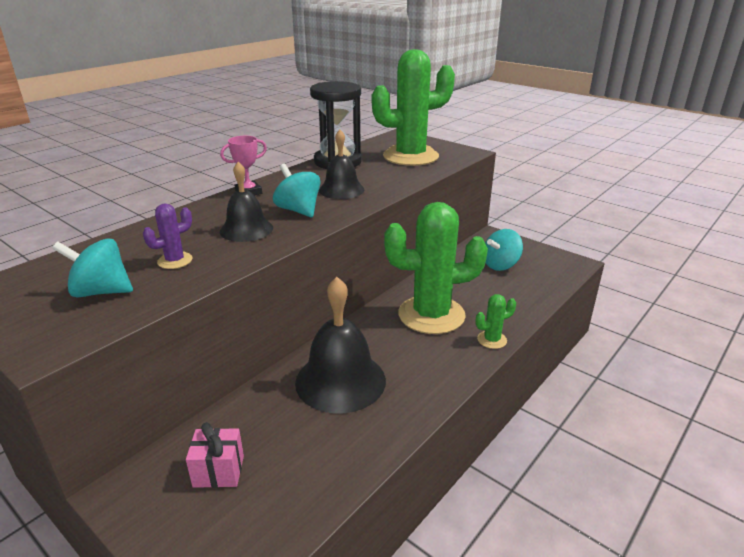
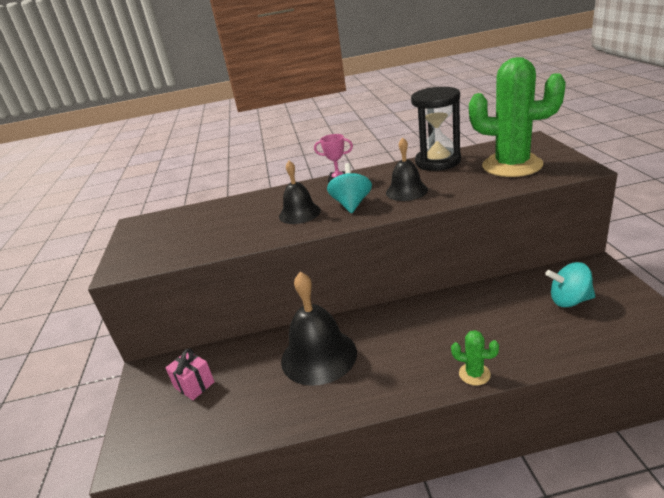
camera: 45 degrees right, 0 degrees up
turquoise spinning top [52,238,133,298] -> none
purple cactus [143,203,193,269] -> none
green cactus [384,202,488,334] -> none

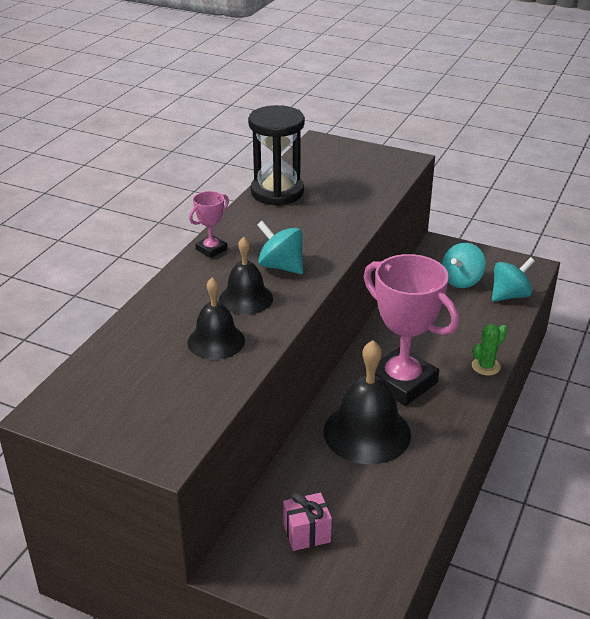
camera: 60 degrees left, 5 degrees up
black bell [386,137,428,201] -> black bell moved to [187,277,245,360]
green cactus [469,57,566,177] -> none
none -> pink trophy [364,254,459,406]
none -> turquoise spinning top [492,257,535,302]

